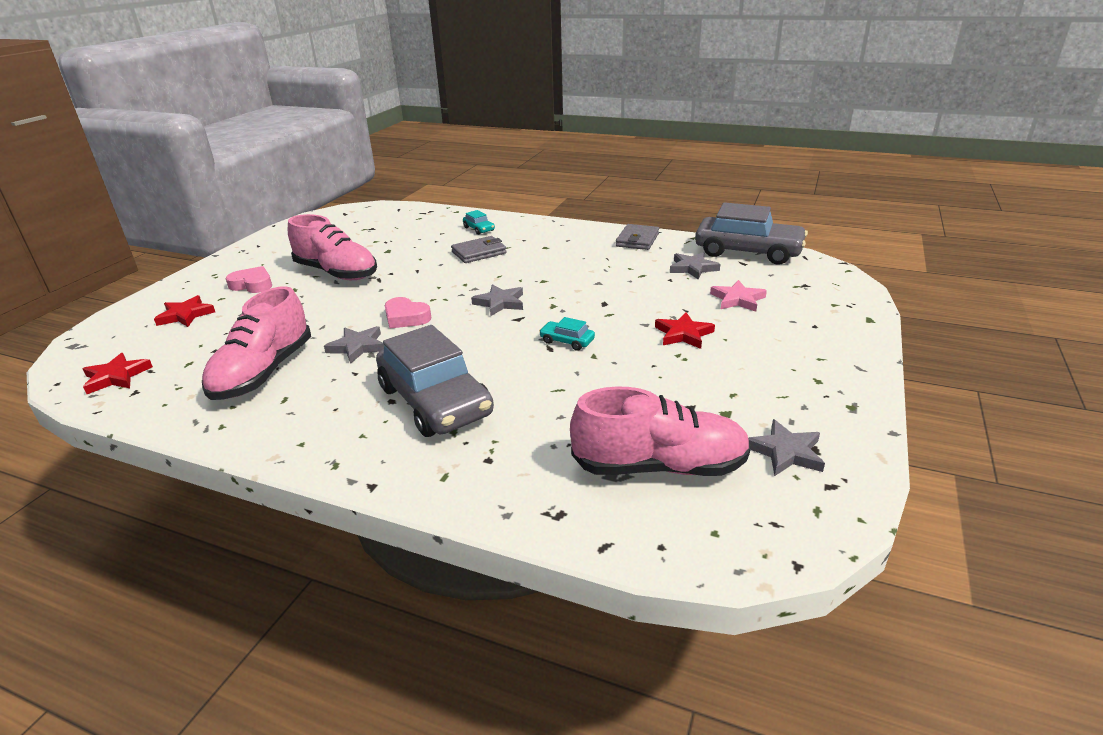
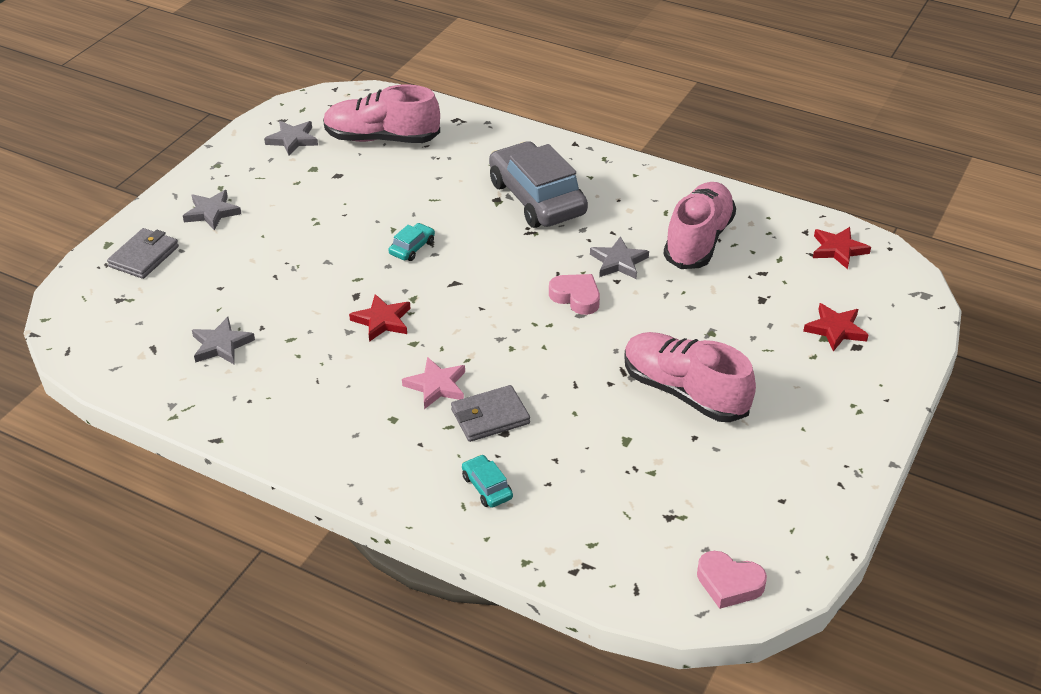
camera: 175 degrees left, 10 degrees up
pink heart [226,266,272,293] -> pink heart moved to [697,551,767,609]
grey star [471,284,523,316] -> grey star moved to [183,190,241,231]
turquoise car [539,317,595,351] -> turquoise car turned 90 degrees counterclockwise [388,223,435,261]
grey wallet [616,224,659,250] -> grey wallet moved to [107,228,179,279]
red star [655,312,715,349] -> red star moved to [349,294,411,342]
grey car [695,202,808,265] -> none
pink star [710,280,767,312] -> pink star moved to [402,357,465,409]

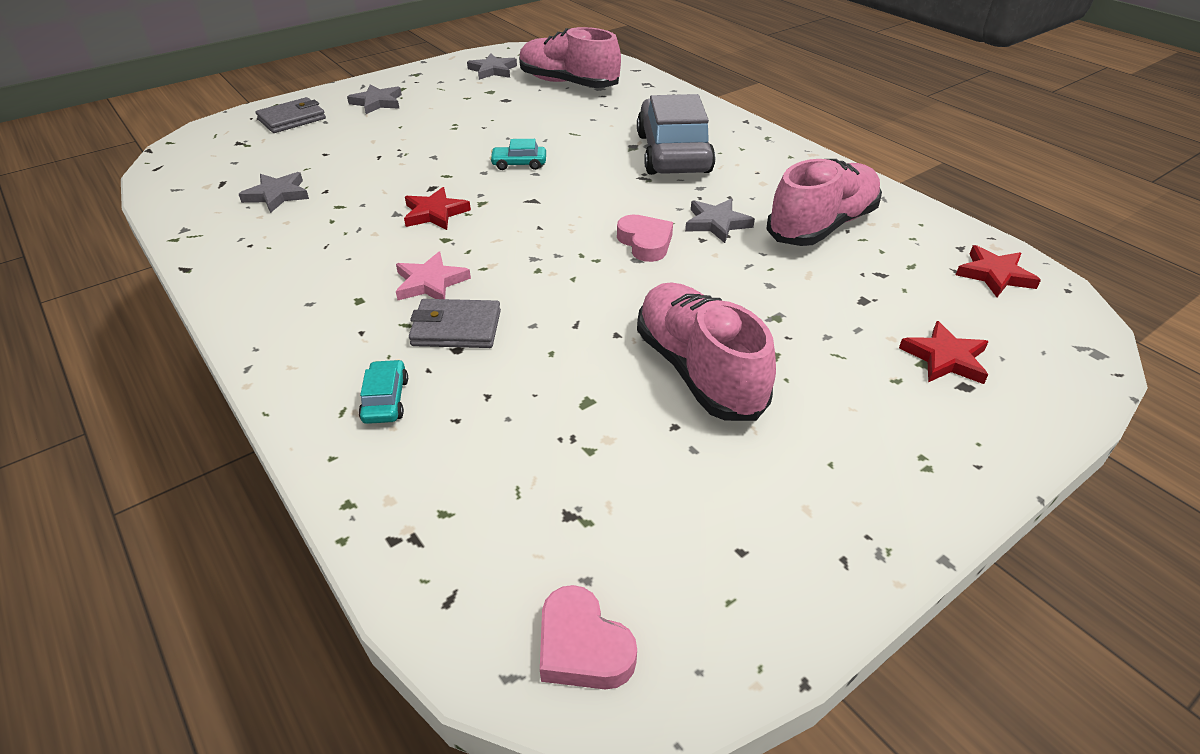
camera: 25 degrees right, 0 degrees up
turquoise car [388,223,435,261] -> turquoise car turned 150 degrees counterclockwise [490,139,546,170]

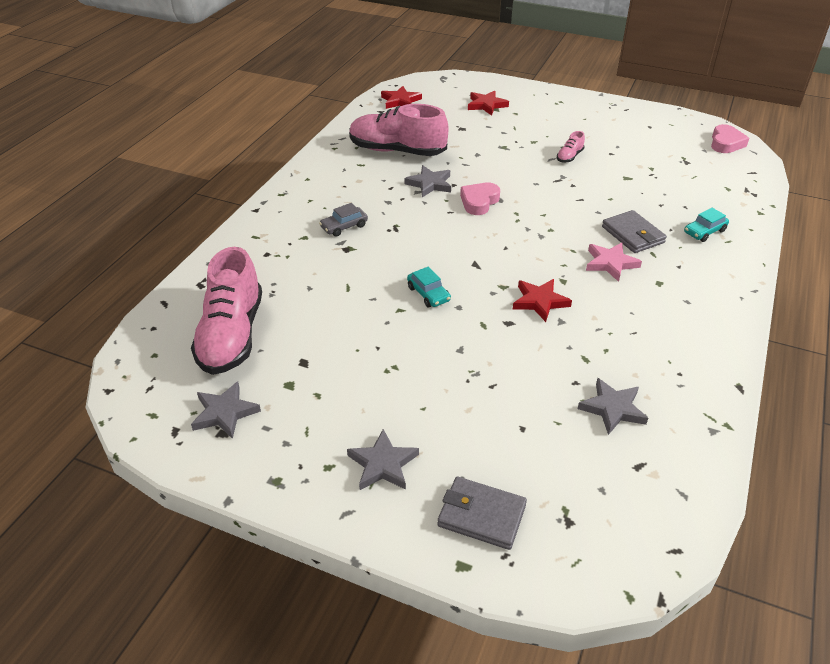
camera: 120 degrees left, 0 degrees up
grey car [637,94,715,175] -> grey car [319,203,368,237], size x0.41
pink shoe [637,283,776,421] -> pink shoe [557,131,585,163], size x0.41

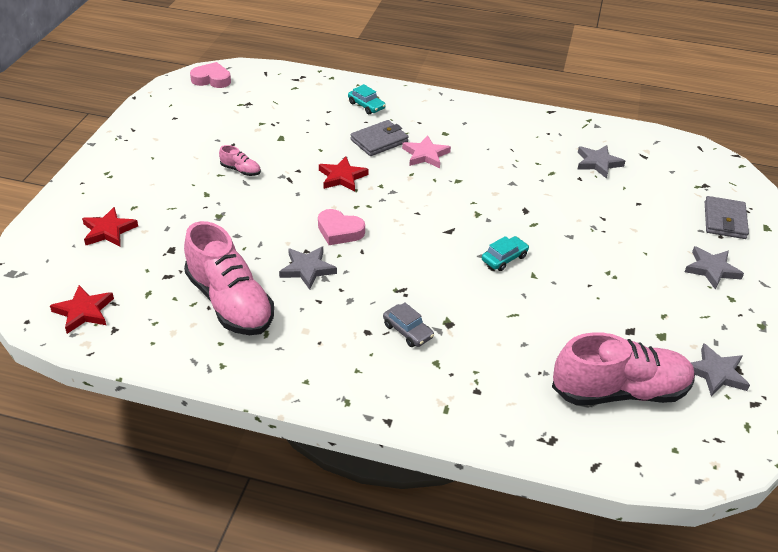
camera: 100 degrees left, 0 degrees up
pink shoe [349,104,448,156] -> pink shoe turned 45 degrees counterclockwise [184,221,274,335]
red star [513,279,572,322] -> red star moved to [319,157,369,192]

